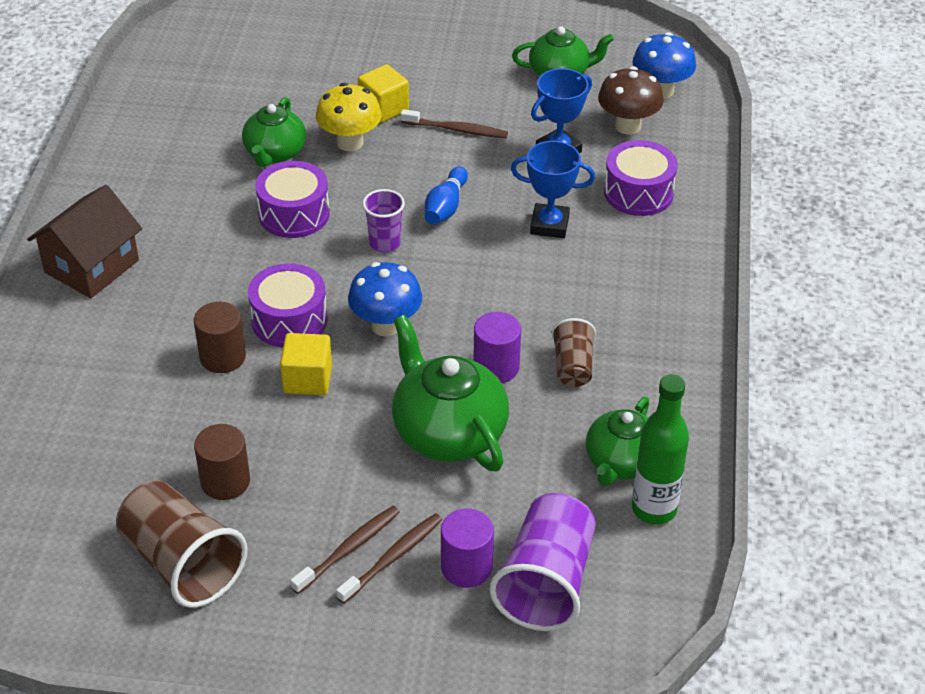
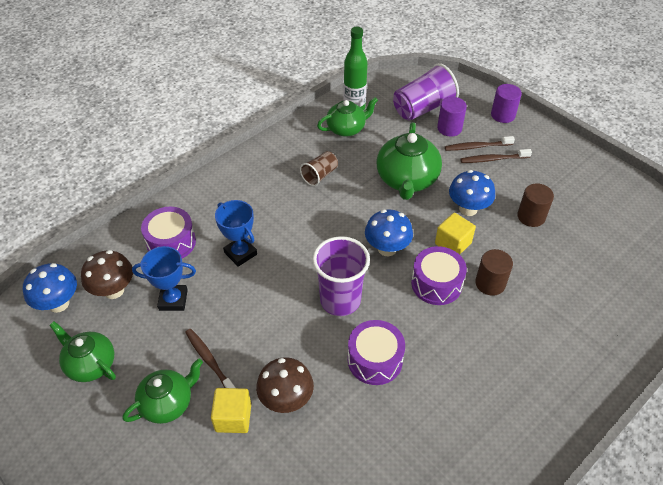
camera: 140 degrees left, 5 degrees up
brown house [27,185,142,298] -> none
brown cup [116,480,247,608] -> none
green teapot [242,97,306,167] -> green teapot moved to [123,359,203,424]
yellow mushroom [316,83,382,151] -> brown mushroom [256,357,314,413]
purple cup [362,189,405,253] -> purple cup [312,236,370,316], size x1.79
blue bowling pin [425,167,468,225] -> none
purple cylinder [473,312,521,383] -> purple cylinder moved to [491,84,522,123]
none -> blue mushroom [449,170,495,216]

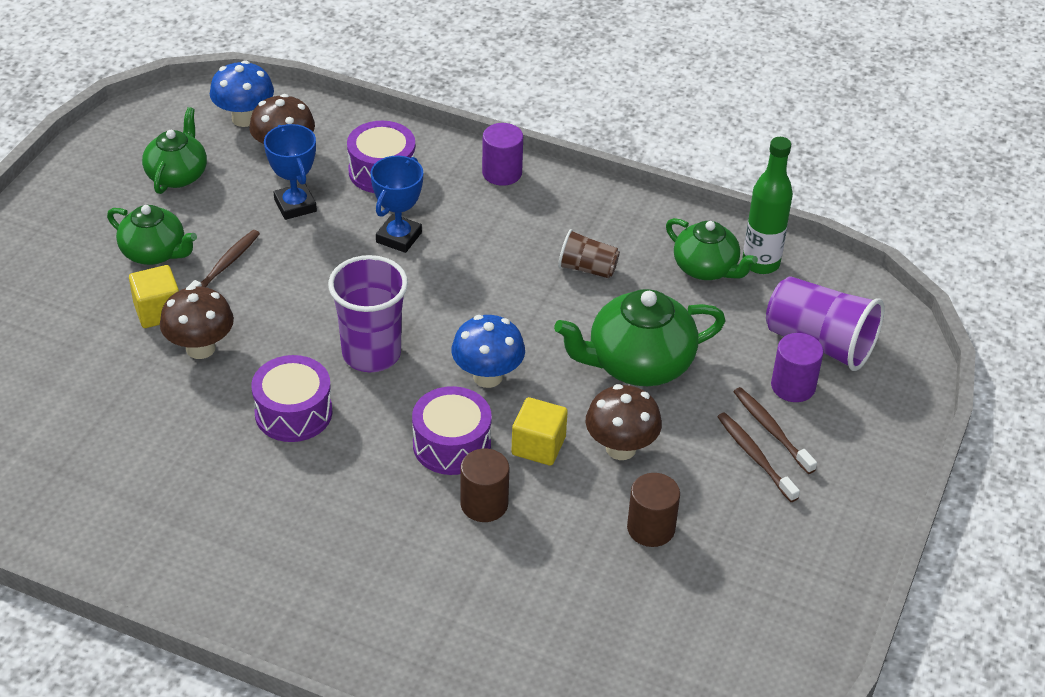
camera: 65 degrees right, 5 degrees down
blue mushroom [449,170,495,216] -> brown mushroom [586,384,662,460]
purple cylinder [491,84,522,123] -> purple cylinder moved to [482,123,523,186]

